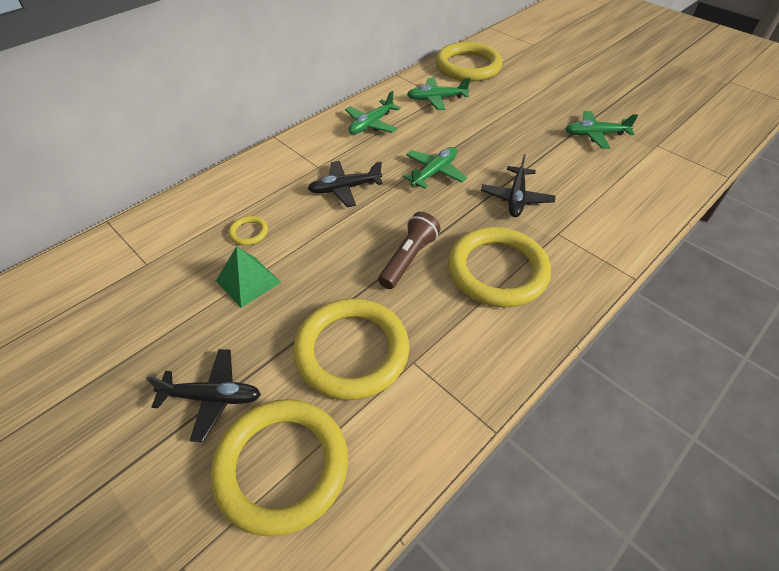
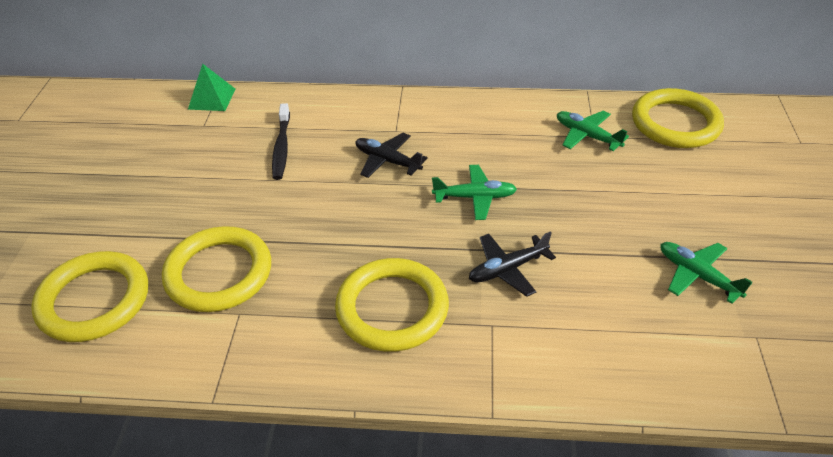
camera: 50 degrees right, 5 degrees down
black plane [146,349,261,442] -> none
green pyramid [216,246,281,308] -> green pyramid moved to [188,64,235,111]
yellow ring [228,216,268,245] -> black toothbrush [272,103,290,180]
green plane [345,91,401,134] -> none
brown flashlight [378,212,441,289] -> none

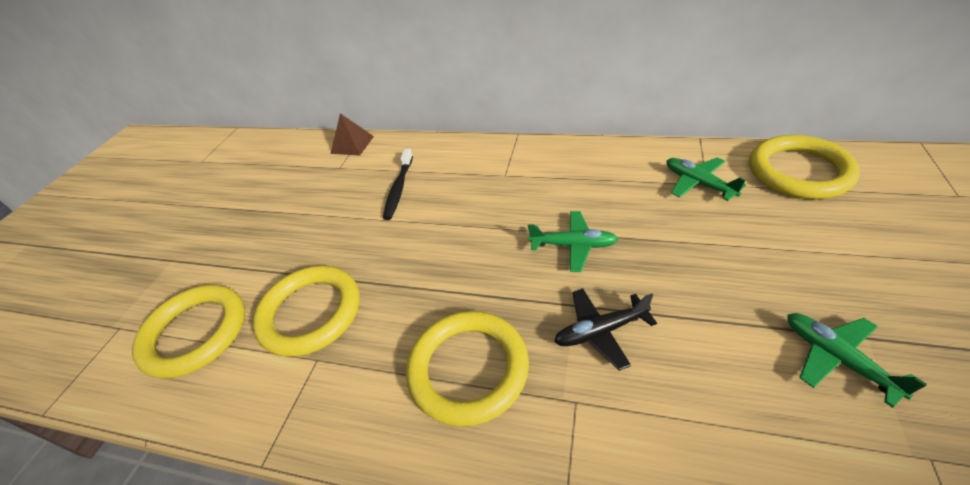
camera: 15 degrees right, 0 degrees up
green pyramid [188,64,235,111] -> brown pyramid [331,113,374,156]
black plane [355,133,428,178] -> none

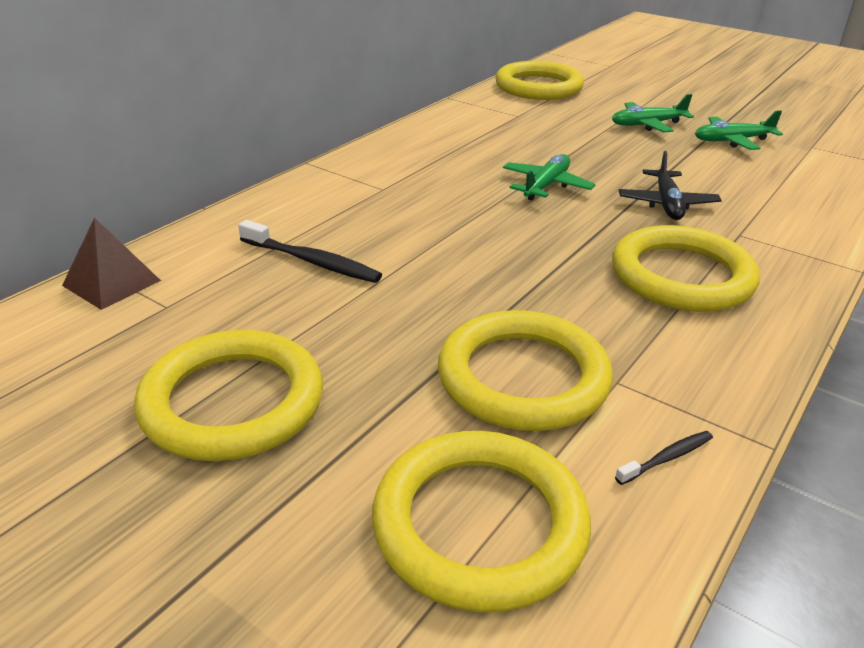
camera: 75 degrees left, 10 degrees down
green plane [667,157,746,201] -> green plane moved to [612,94,694,132]
none -> yellow ring [134,330,323,461]
none -> black toothbrush [615,431,713,485]

